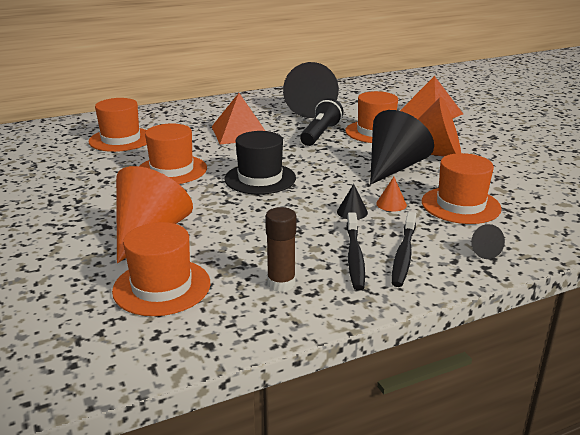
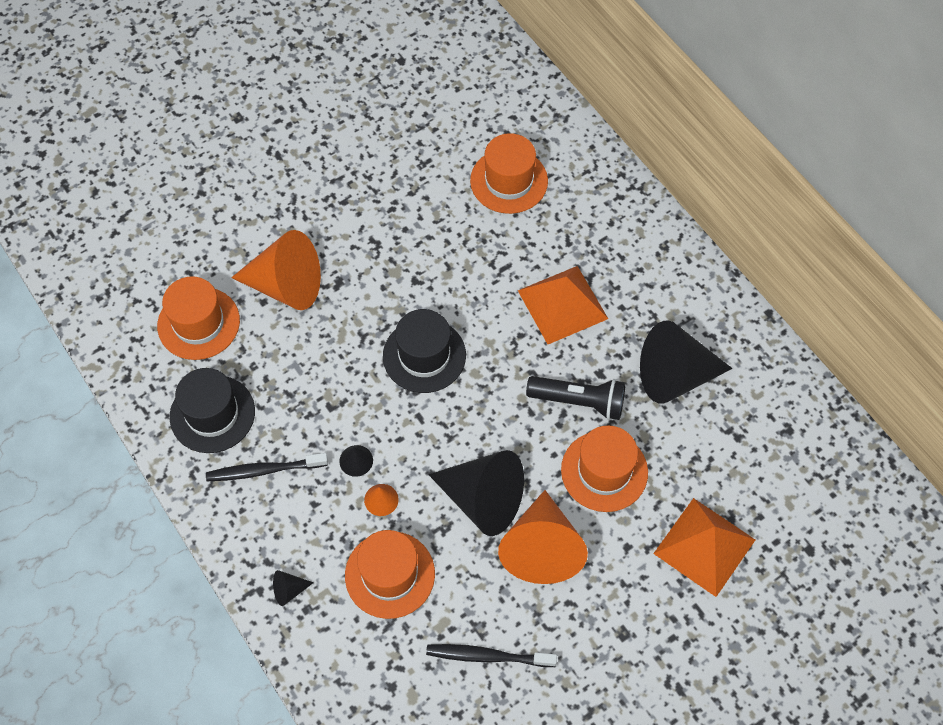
camera: 80 degrees right, 35 degrees up
orange hat [139,124,207,184] -> none
brown glue stick [265,207,296,292] -> black hat [170,368,255,453]
black toothbrush [392,212,416,287] -> black toothbrush moved to [426,644,557,667]

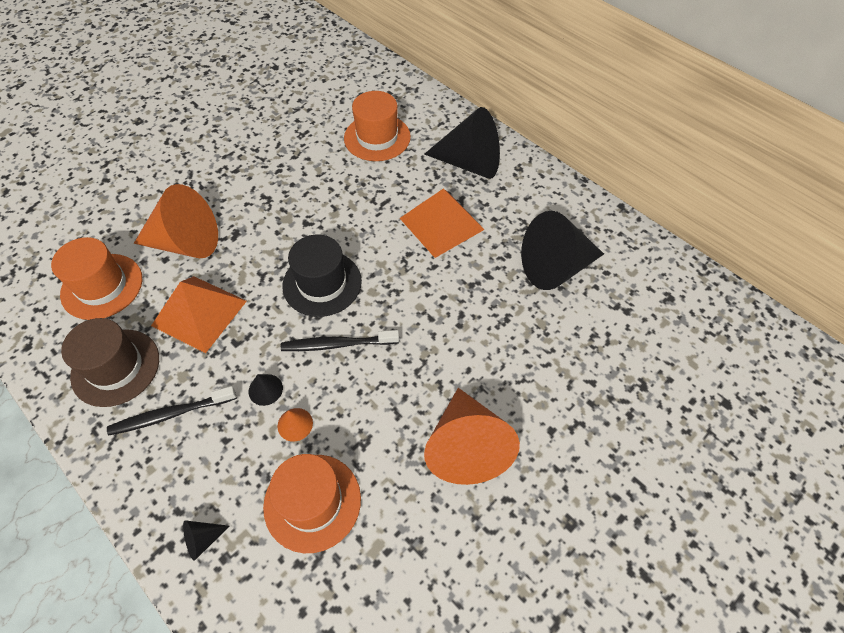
camera: 10 degrees left, 5 degrees down
black hat [170,368,255,453] -> brown hat [61,318,159,407]
black toothbrush [426,644,557,667] -> black toothbrush moved to [281,330,399,351]
black cone [429,450,524,536] -> black cone moved to [424,107,500,179]
black flashlight [526,376,626,420] -> none
orange hat [561,425,648,512] -> none
orange pyramid [653,498,755,597] -> orange pyramid moved to [151,276,247,353]

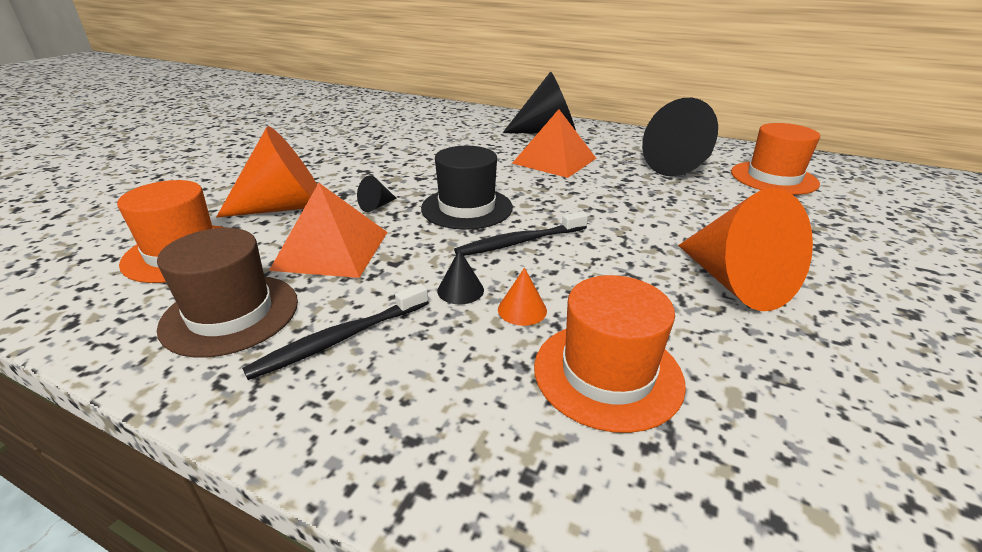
camera: 20 degrees left, 25 degrees down
black cone [183,520,230,561] -> black cone moved to [357,176,397,212]
orange hat [344,91,411,161] -> orange hat moved to [731,123,820,195]

